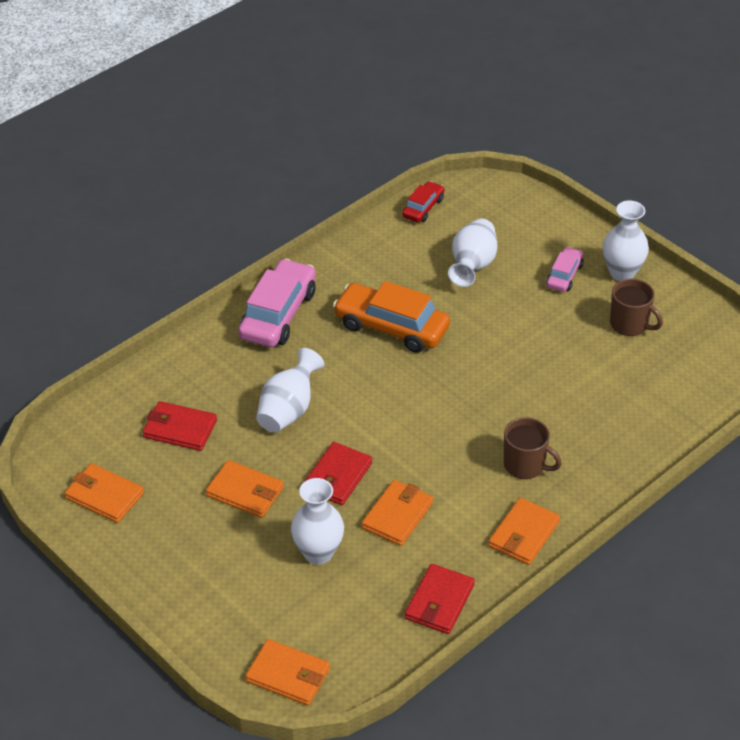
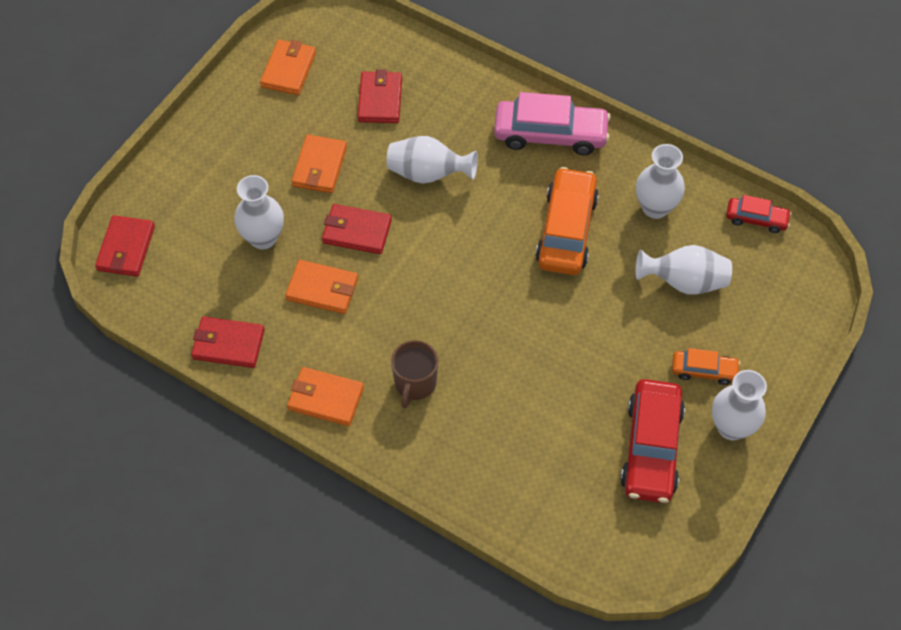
camera: 75 degrees right, 15 degrees up
orange wallet [245,639,330,706] -> red wallet [95,215,155,277]
pink car [546,247,584,292] -> orange car [672,348,740,385]
brown mug [610,279,663,336] -> red car [620,379,685,503]
none -> white vase [636,144,685,219]

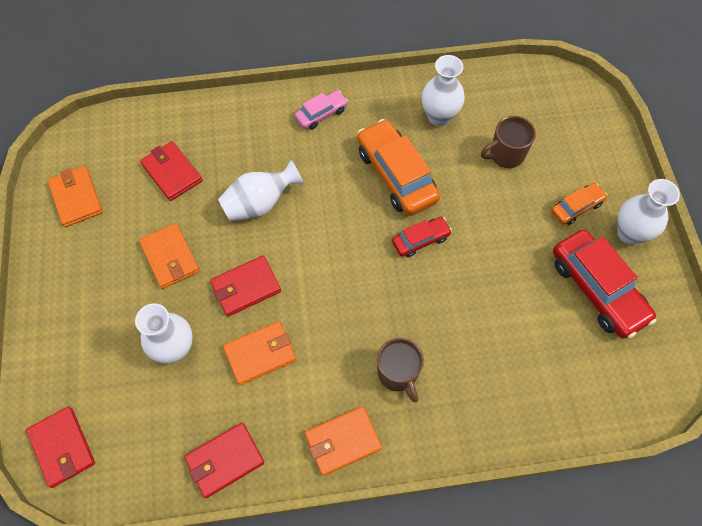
camera: 40 degrees left, 5 degrees up
pink car [494,92,611,155] -> pink car [295,90,348,130], size x0.53
white vase [635,245,732,295] -> brown mug [481,116,536,168]
red car [726,195,791,233] -> red car moved to [392,217,452,257]

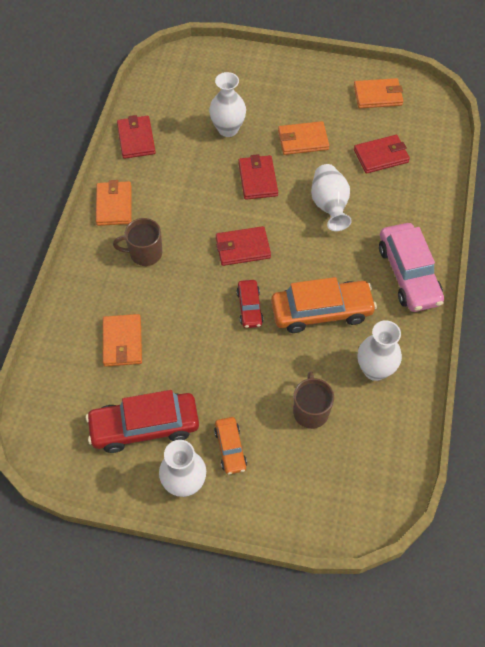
camera: 110 degrees right, 5 degrees down
red wallet [26,407,95,488] -> red wallet moved to [216,226,271,266]
orange wallet [223,321,296,385] -> orange wallet moved to [103,314,142,367]
pink car [295,90,348,130] -> pink car [379,223,444,312], size x1.88

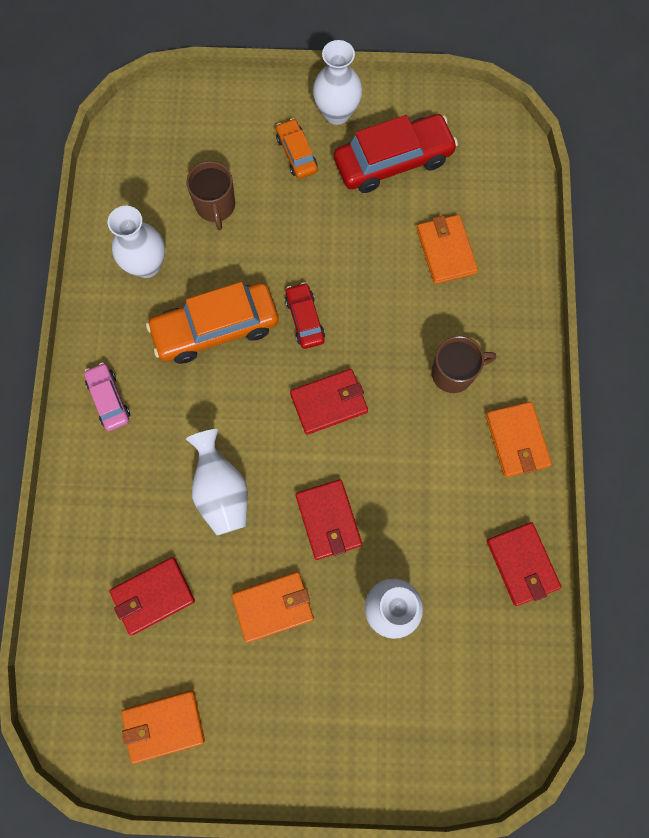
camera: 170 degrees right, 15 degrees up
pink car [379,223,444,312] -> pink car [84,363,130,431], size x0.53

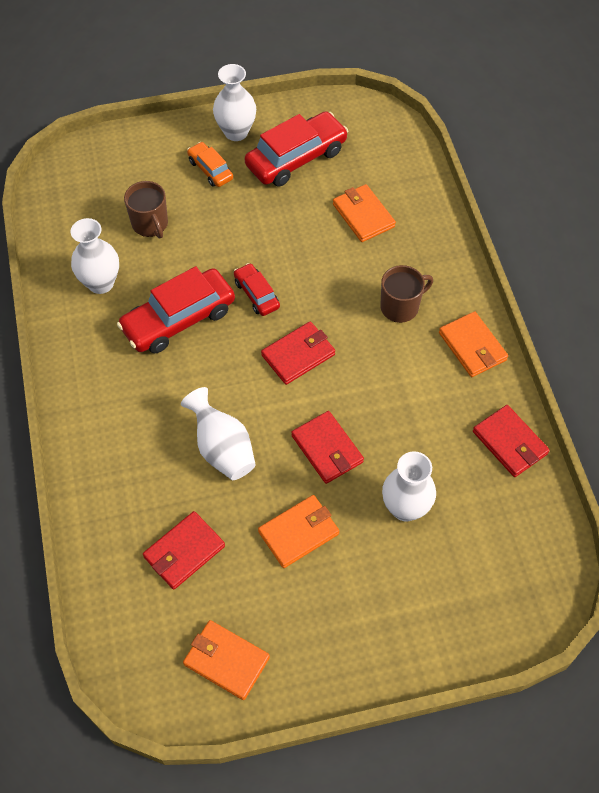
camera: 15 degrees left, 15 degrees down
pink car [84,363,130,431] -> none
orange wallet [121,690,205,764] -> orange wallet turned 60 degrees clockwise [183,620,270,700]
orange car [146,282,279,364] -> red car [117,266,235,354]

